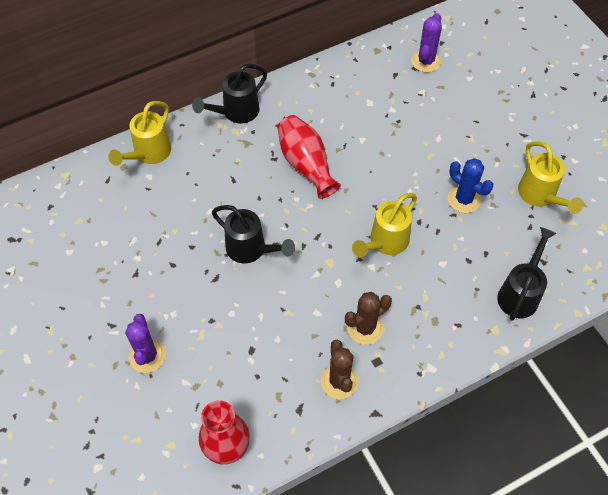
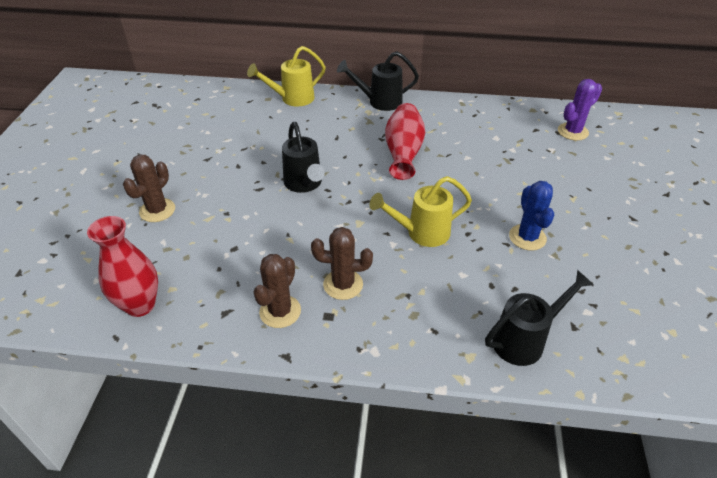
camera: 35 degrees right, 15 degrees down
purple cactus [125,314,166,373] -> brown cactus [123,155,175,222]
yellow watering can [518,141,583,214] -> none

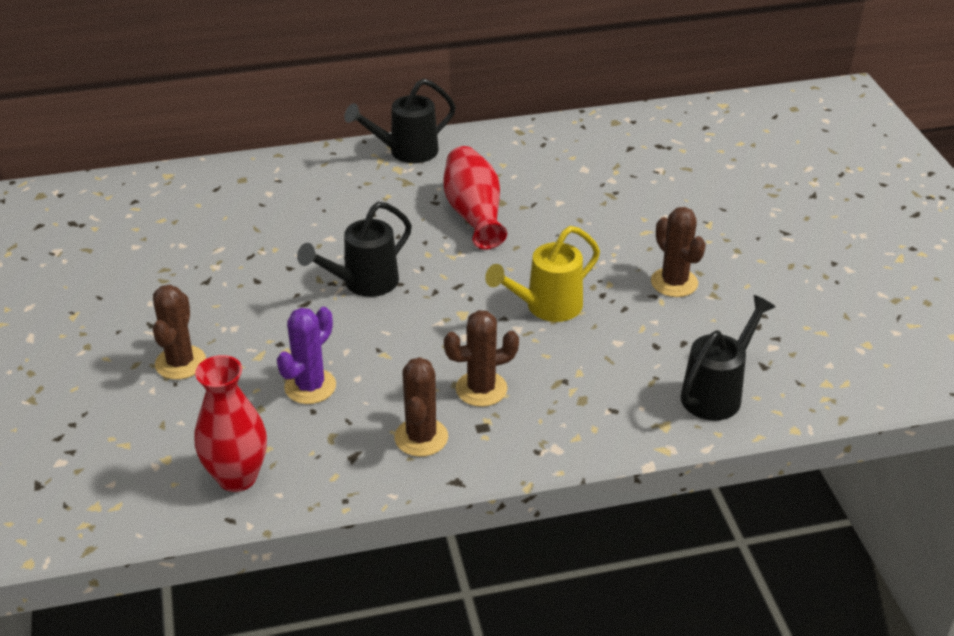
camera: 20 degrees left, 5 degrees down
yellow watering can [247,46,326,107] -> none
black watering can [282,122,325,193] -> black watering can turned 90 degrees clockwise [297,202,412,297]
blue cactus [509,181,554,251] -> brown cactus [651,207,706,297]
purple cactus [558,79,602,141] -> purple cactus moved to [277,307,336,404]

